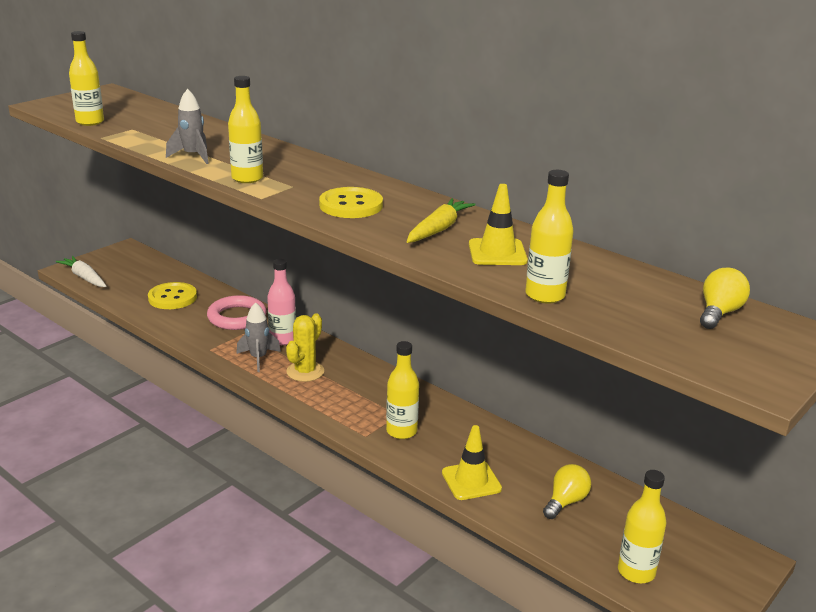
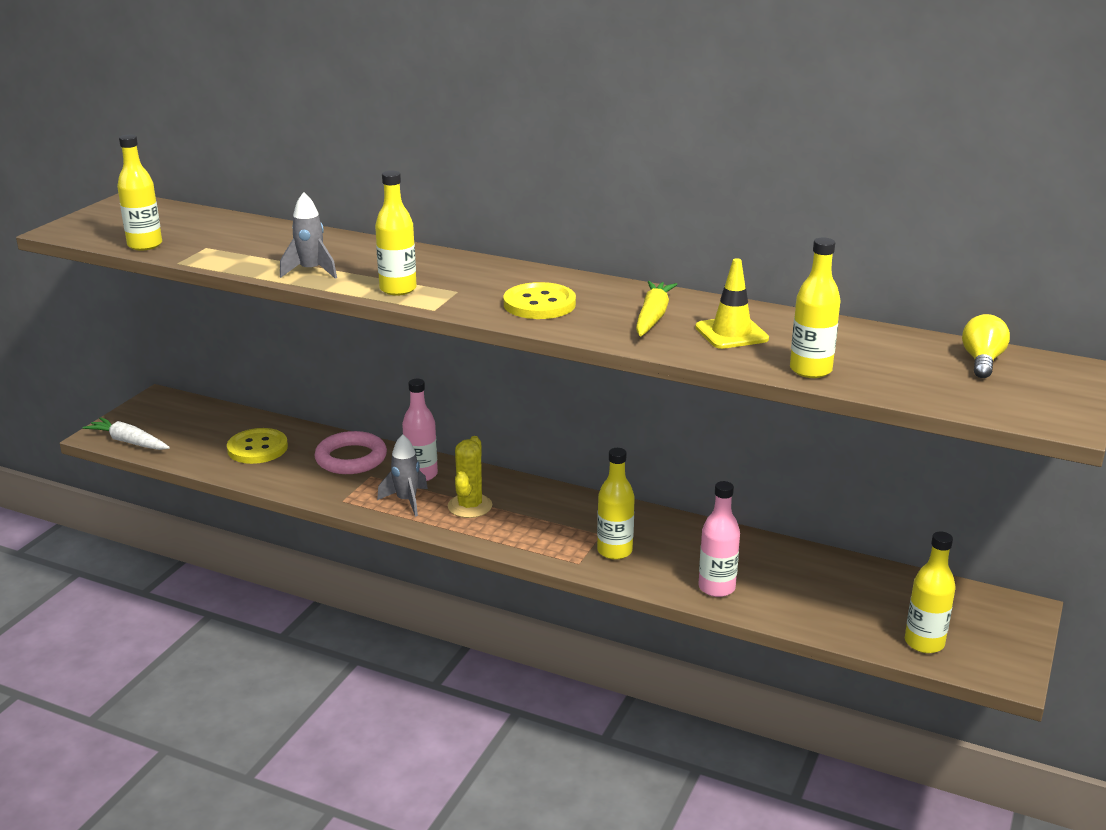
camera: 15 degrees left, 0 degrees up
yellow traffic cone [442,425,502,500] -> pink bottle [699,481,740,597]
yellow light bulb [543,464,591,519] -> none

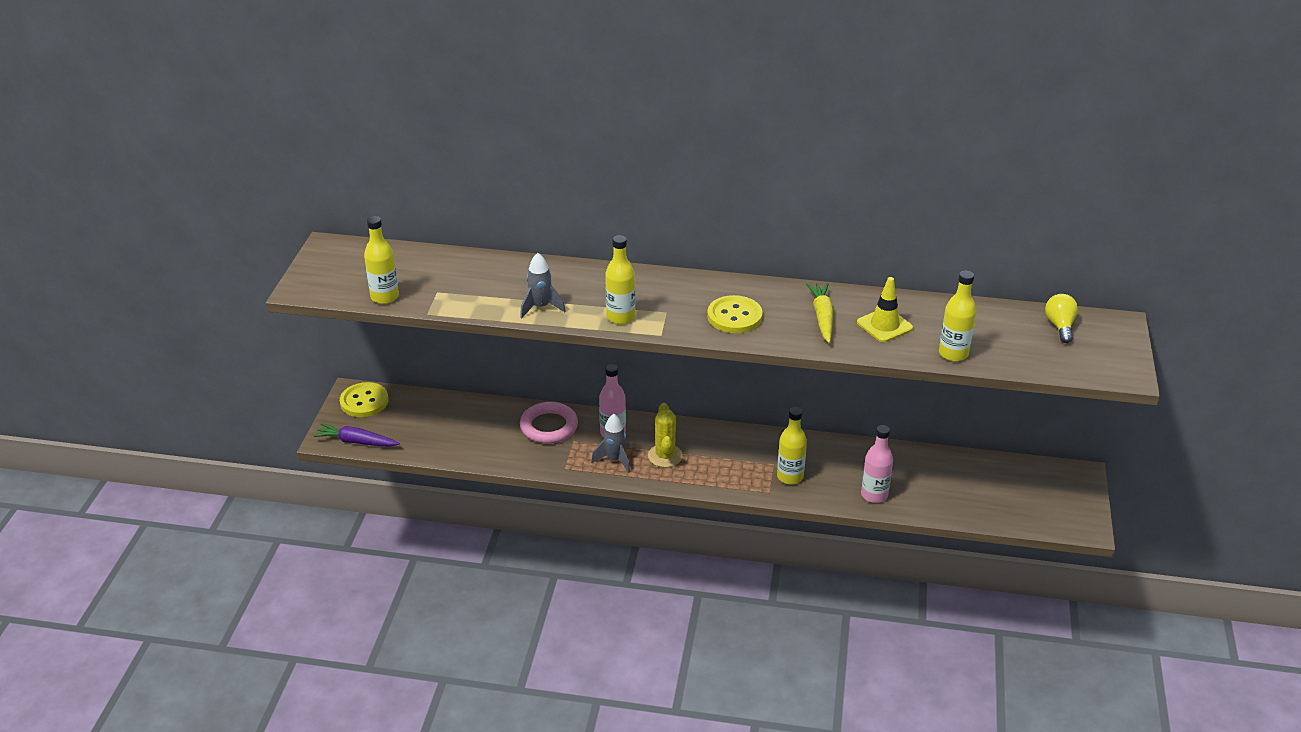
camera: 15 degrees left, 10 degrees up
white carrot [83,417,170,450] -> purple carrot [313,423,400,447]
yellow button [227,428,288,464] -> yellow button moved to [340,382,389,417]
yellow bottle [905,531,956,653] -> none

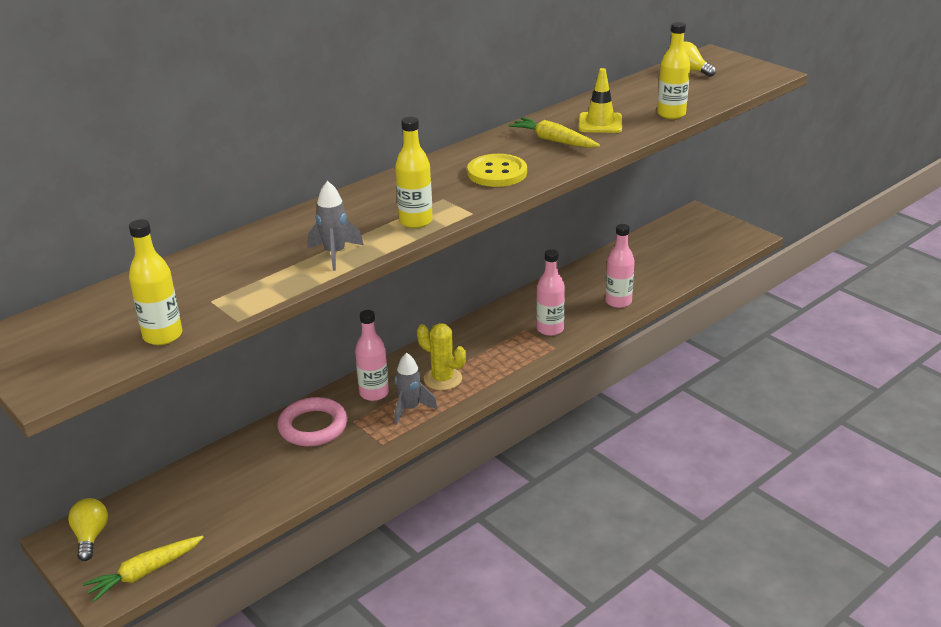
camera: 50 degrees left, 5 degrees down
purple carrot [313,423,400,447] -> yellow carrot [83,535,204,602]
yellow button [340,382,389,417] -> yellow light bulb [68,498,108,561]
yellow bottle [777,407,807,485] -> pink bottle [536,249,565,336]

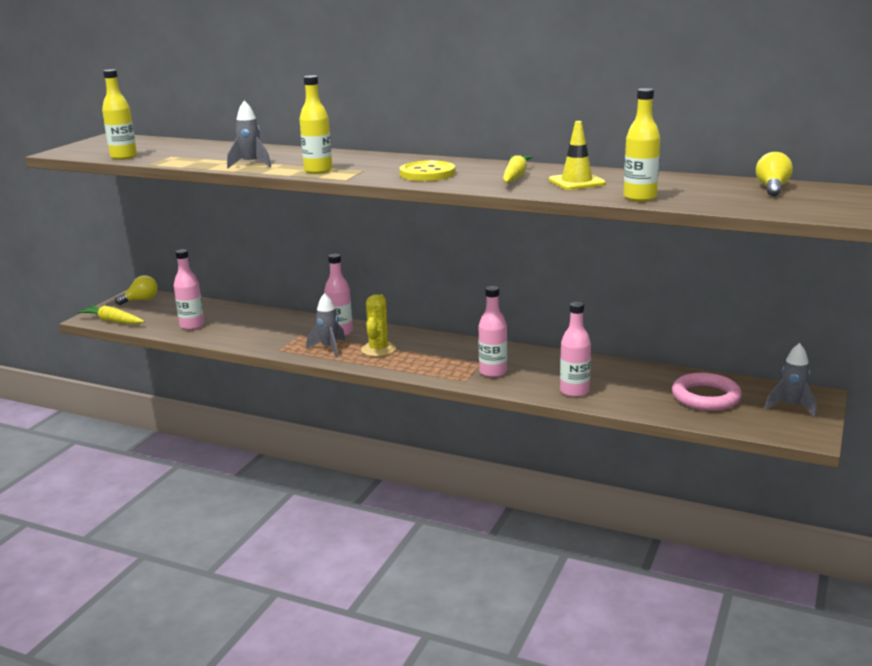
camera: 65 degrees right, 10 degrees down
pink ring [277,397,348,446] -> pink ring moved to [672,373,742,411]
none -> pink bottle [174,249,204,330]
none -> grey rocket [765,343,817,417]

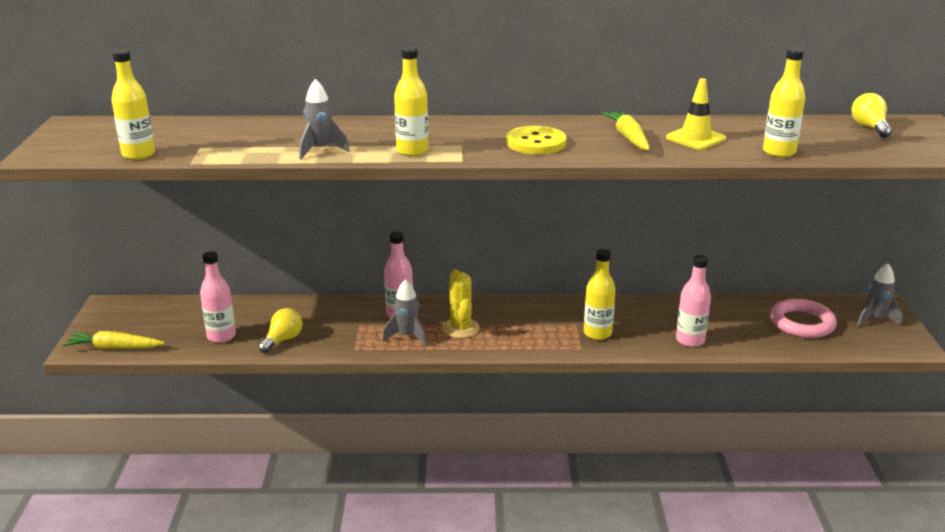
camera: 25 degrees left, 5 degrees up
yellow light bulb [115,275,158,305] -> yellow light bulb moved to [258,308,303,353]
pink bottle [478,286,507,378] -> yellow bottle [584,249,616,340]

